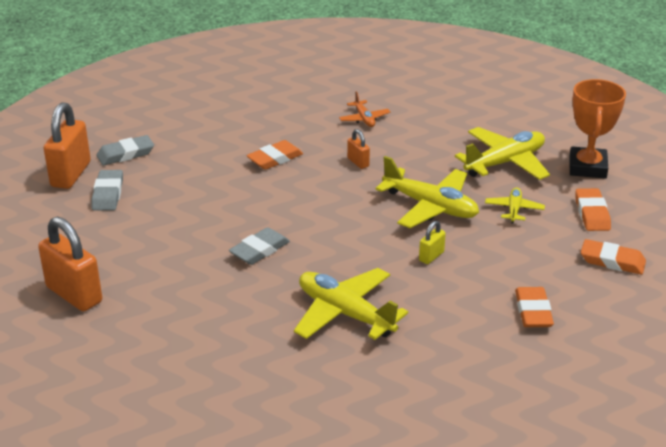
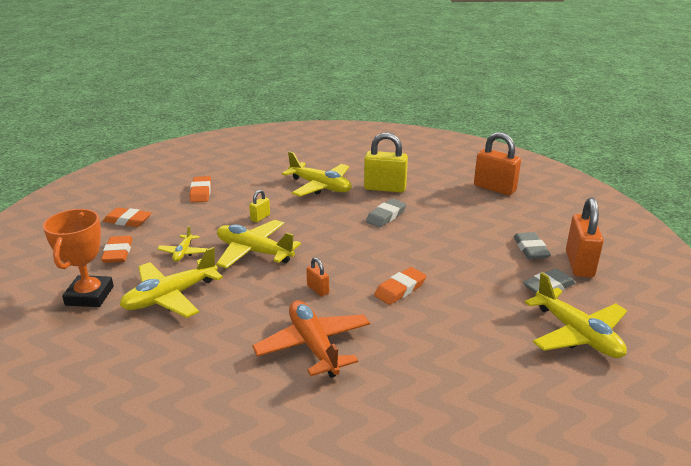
camera: 175 degrees right, 5 degrees down
orange plane [339,91,390,127] -> orange plane [252,300,370,378], size x1.94
none -> yellow padlock [364,132,408,193]
none -> yellow plane [524,272,627,358]

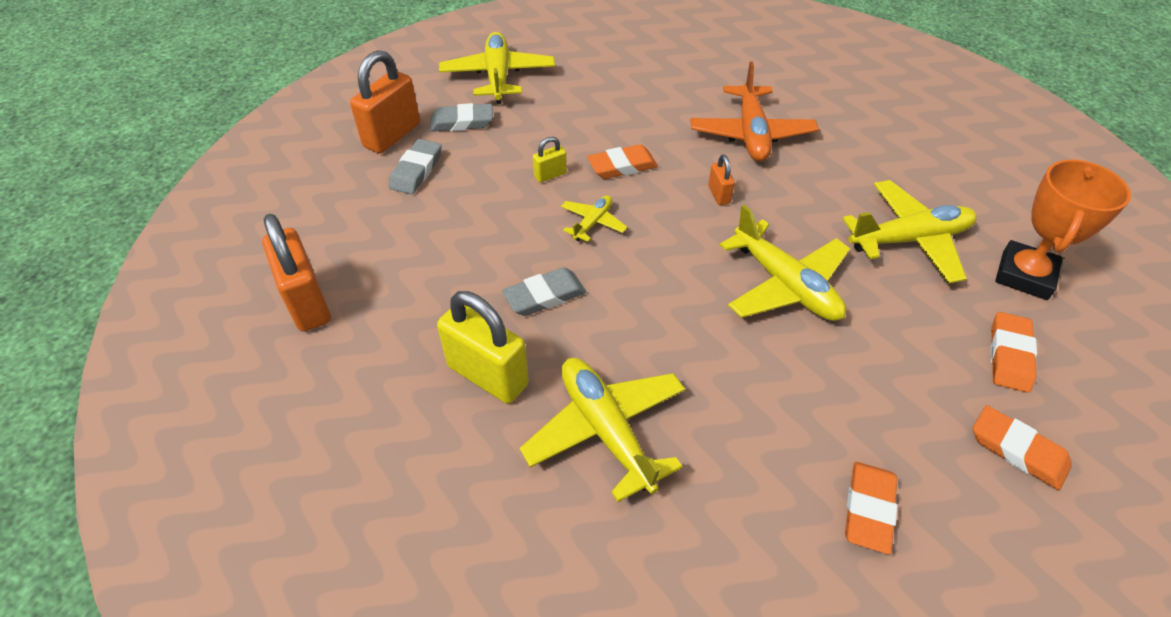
camera: 155 degrees left, 20 degrees up
yellow plane [157,226,208,262] -> yellow plane moved to [561,195,627,242]
yellow padlock [249,190,270,223] -> yellow padlock moved to [533,136,567,183]

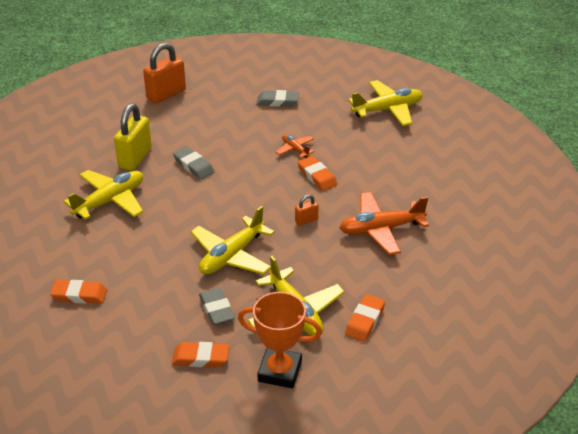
camera: 75 degrees right, 10 degrees down
orange padlock [350,50,420,154] -> none
grey eraser [430,103,493,132] -> grey eraser moved to [199,288,235,325]
yellow padlock [533,136,567,183] -> orange plane [276,134,315,158]
yellow plane [561,195,627,242] -> none
orange eraser [973,405,1072,490] -> orange eraser moved to [345,294,385,342]

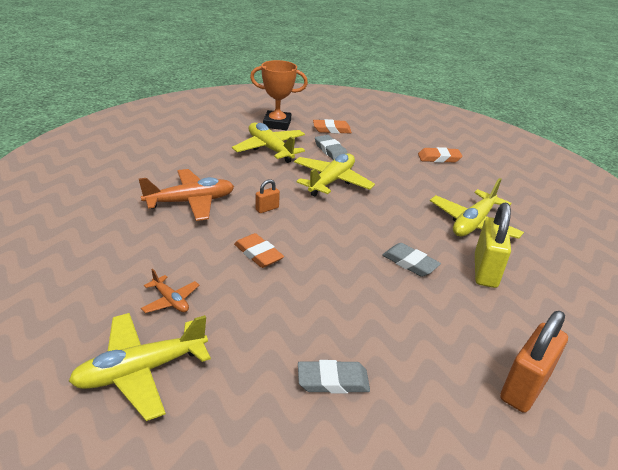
camera: 170 degrees right, 5 degrees down
orange plane [276,134,315,158] -> orange plane moved to [141,269,199,313]
orange eraser [345,294,385,342] -> none

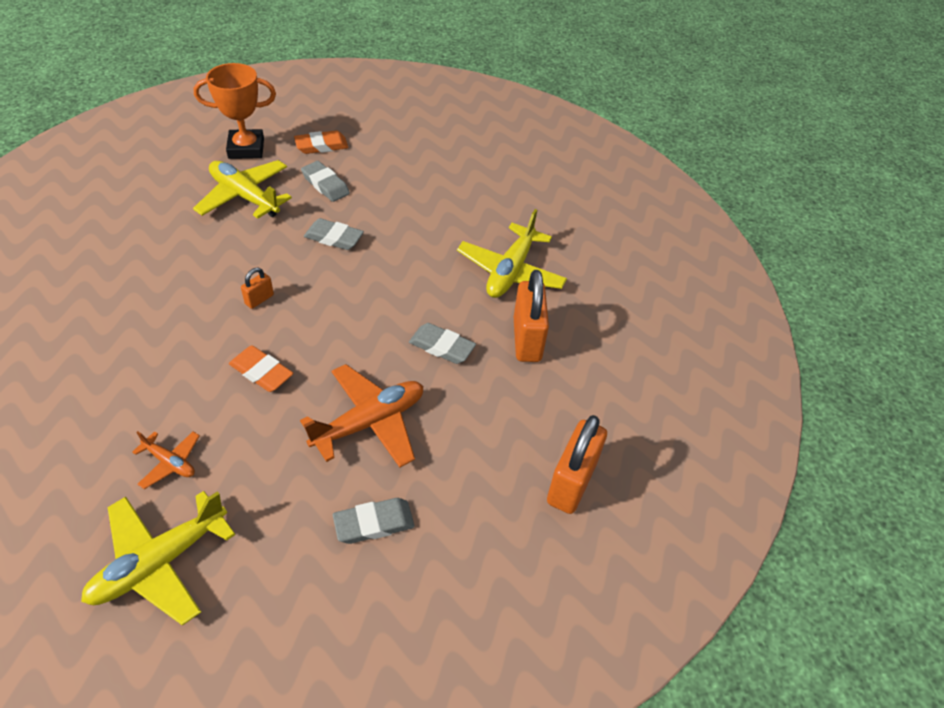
camera: 15 degrees left, 15 degrees up
orange plane [139,169,234,221] -> orange plane moved to [300,364,423,467]
yellow plane [294,153,375,197] -> grey eraser [304,218,364,250]
orange eraser [418,147,463,163] -> none
yellow padlock [475,203,511,288] -> orange padlock [514,270,549,362]

